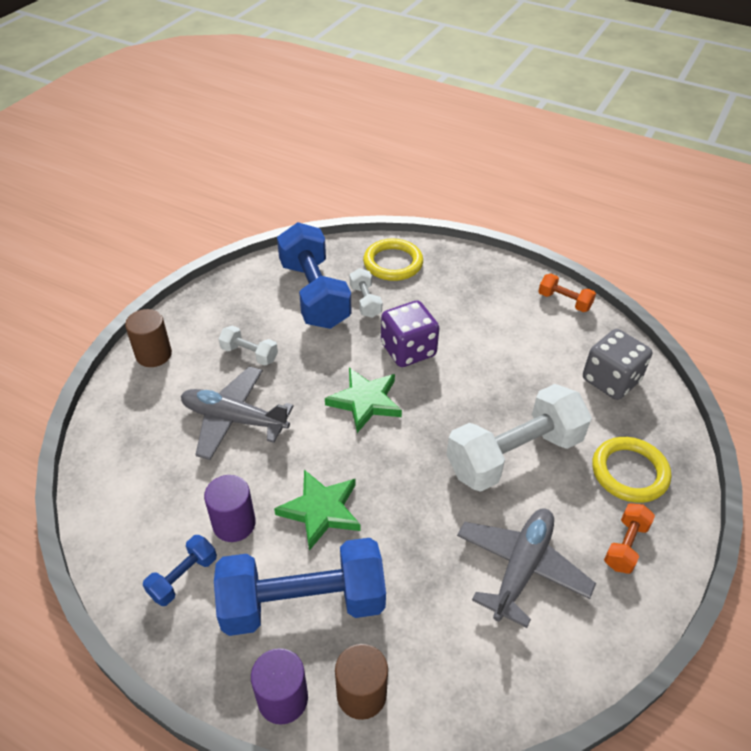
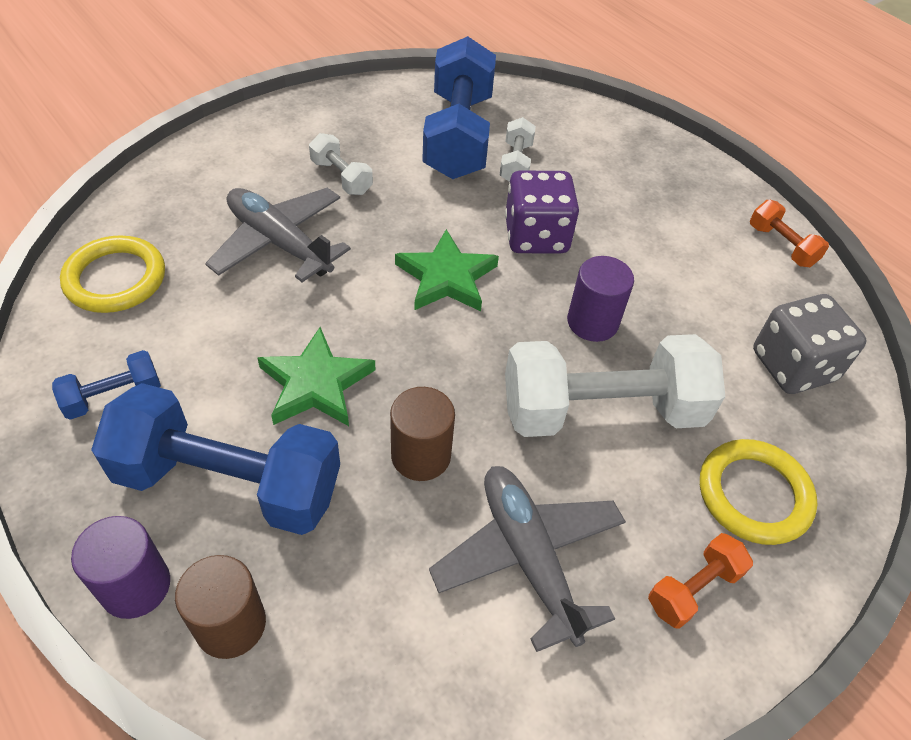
camera: 20 degrees right, 5 degrees up
brown cylinder [125,309,172,367] -> brown cylinder moved to [390,387,455,481]
purple cylinder [204,475,256,542] -> purple cylinder moved to [567,256,634,342]
yellow ring [363,239,423,281] -> yellow ring moved to [60,235,165,313]
grey plane [457,509,596,628] -> grey plane turned 75 degrees counterclockwise [429,466,626,652]

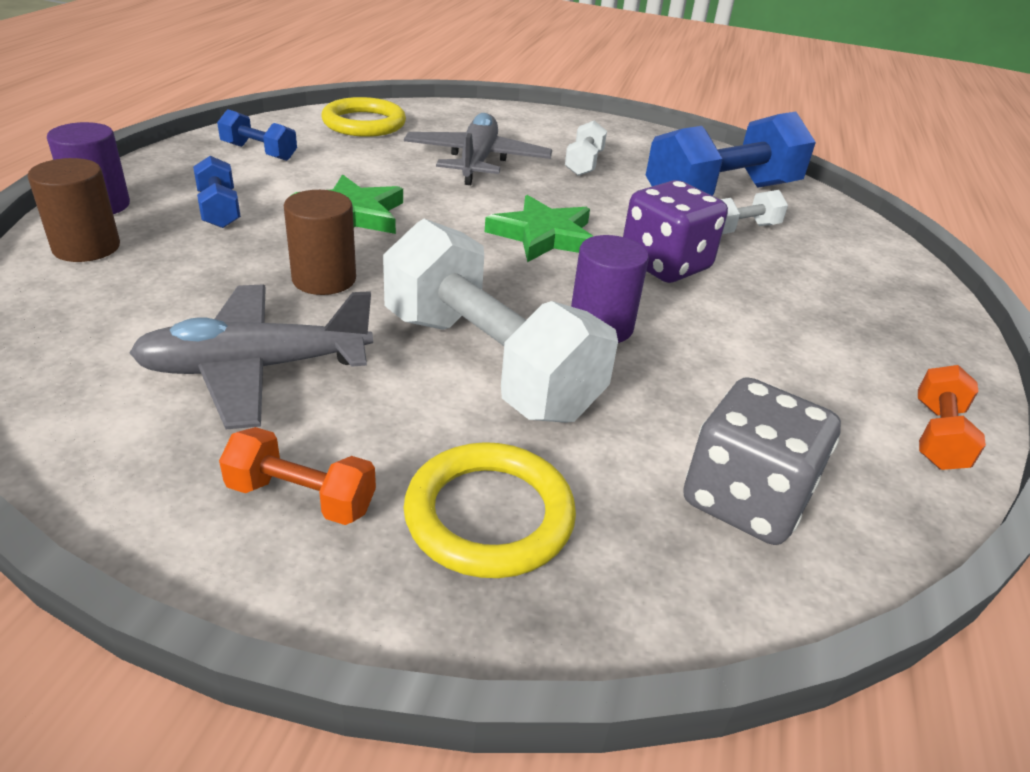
camera: 55 degrees right, 15 degrees down
blue dumbbell [91,383,340,535] -> blue dumbbell [193,156,241,228], size x0.46
grey plane [429,466,626,652] -> grey plane turned 135 degrees counterclockwise [129,284,373,429]

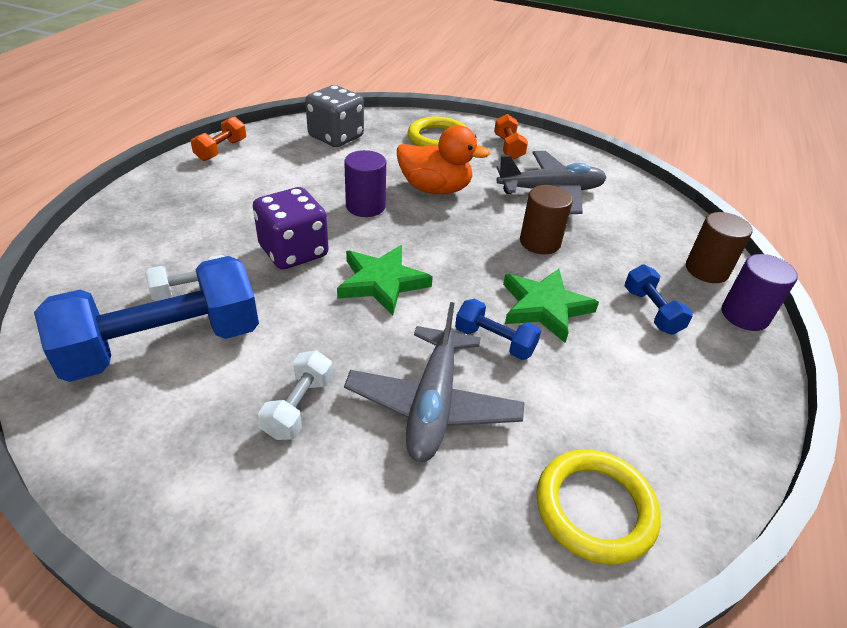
camera: 175 degrees left, 5 degrees up
blue dumbbell [217,109,297,161] -> blue dumbbell moved to [455,299,541,360]
orange dumbbell [219,427,376,525] -> orange dumbbell turned 60 degrees clockwise [494,114,528,159]
white dumbbell [383,219,618,423] -> orange duck [397,125,491,194]

